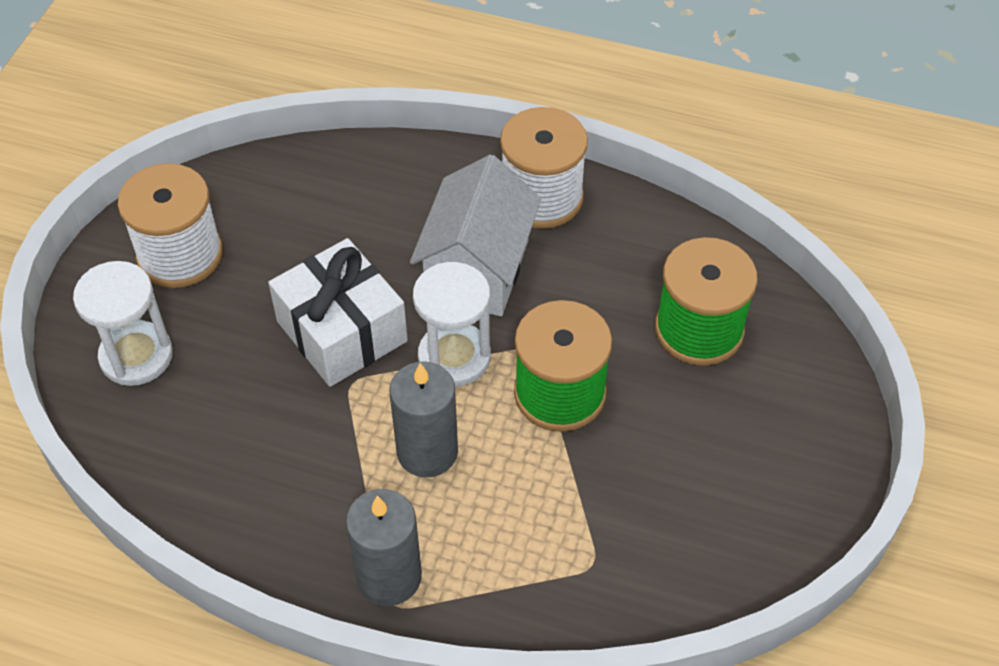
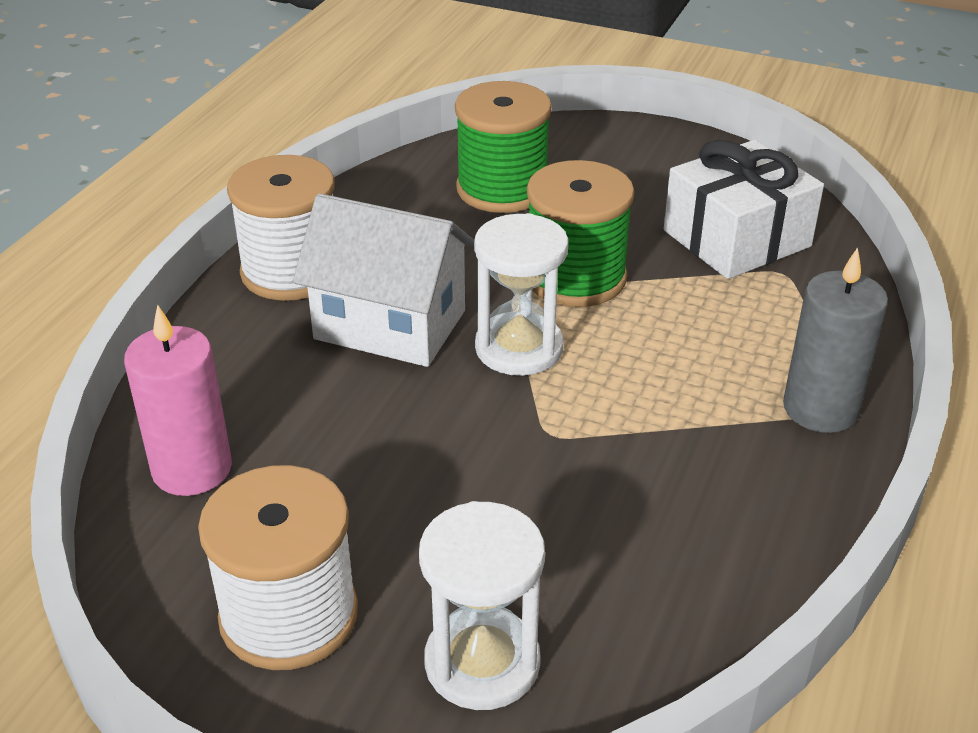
camera: 85 degrees left, 15 degrees down
white gift [268,238,408,387] -> white gift moved to [664,140,824,279]
grey candle [390,361,458,477] -> none
none -> pink candle [124,305,232,496]

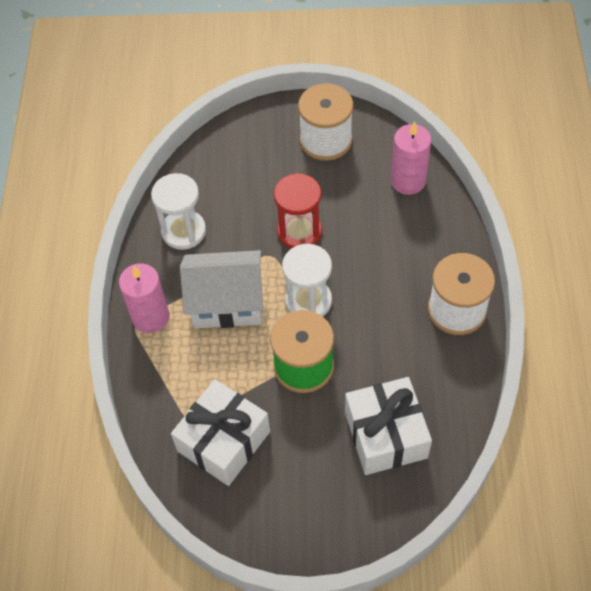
camera: 160 degrees right, 20 degrees up
white house [293,193,474,367] -> white house moved to [180,250,263,328]
white hourglass [419,501,545,710] -> white hourglass moved to [151,173,206,250]
green spool [455,81,552,213] -> white gift [345,377,432,475]
grey candle [783,247,888,433] -> pink candle [119,263,169,333]
none -> red hourglass [274,173,322,249]

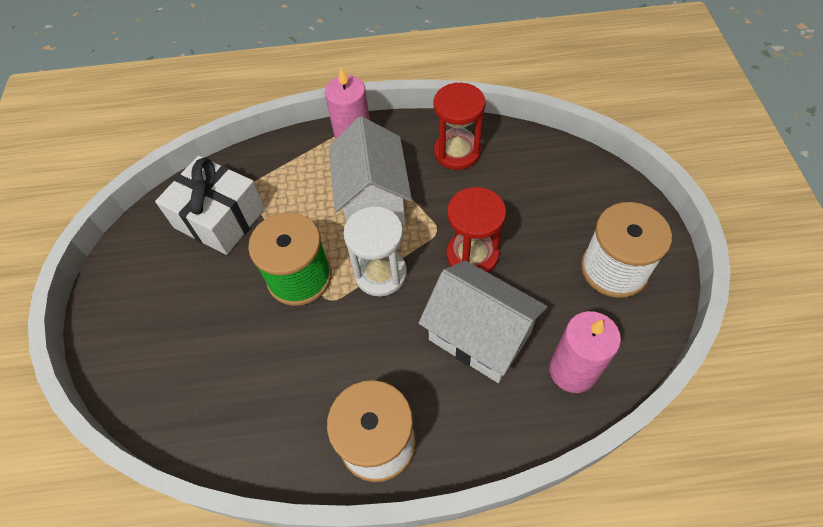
camera: 85 degrees right, 0 degrees up
white hourglass [151,173,206,250] -> red hourglass [434,82,485,170]
white gift [345,377,432,475] -> none
none -> white house [419,260,548,383]

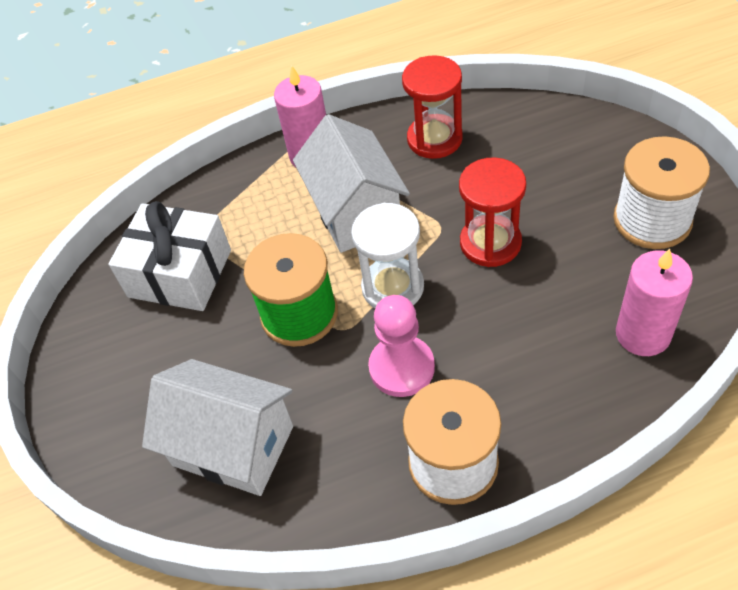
camera: 10 degrees left, 5 degrees down
white house [419,260,548,383] -> white house moved to [142,359,293,496]
none -> pink pawn [368,295,435,397]

